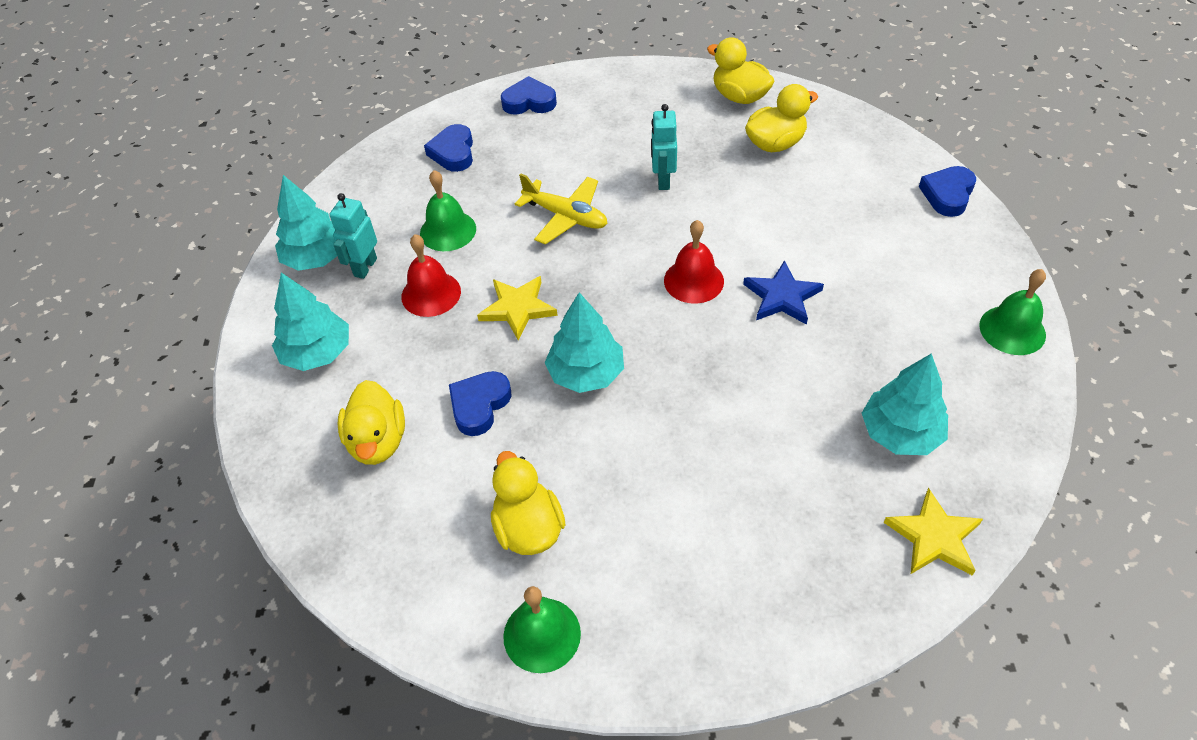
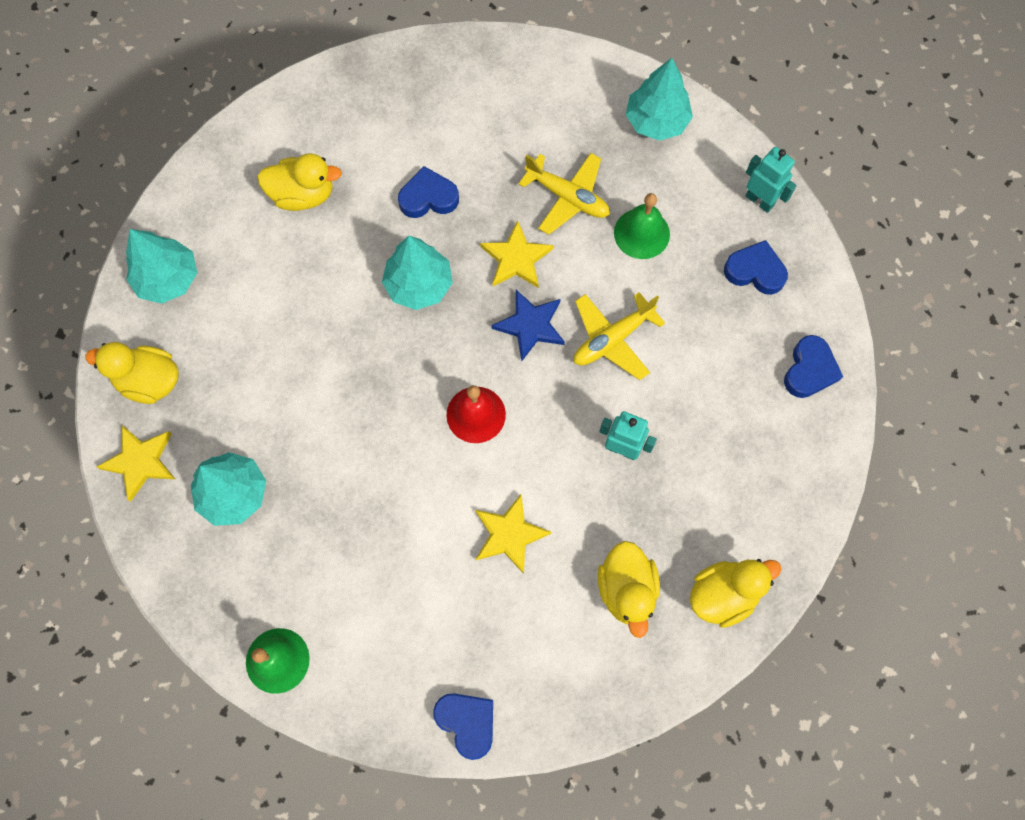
camera: 110 degrees right, 20 degrees up
turquoise tree [272,273,349,371] -> turquoise tree moved to [126,229,197,304]
turquoise robot [329,193,377,279] -> turquoise robot moved to [746,147,797,213]
yellow duck [338,380,405,465] -> yellow duck moved to [85,342,179,404]
red bell [401,234,461,317] -> yellow plane [518,153,610,235]
blue heart [449,371,512,436] -> blue heart turned 60 degrees counterclockwise [398,166,459,218]
green bell [503,586,581,673] -> none
blue star [743,260,824,325] -> blue star moved to [491,290,565,361]
none -> yellow star [475,494,552,574]

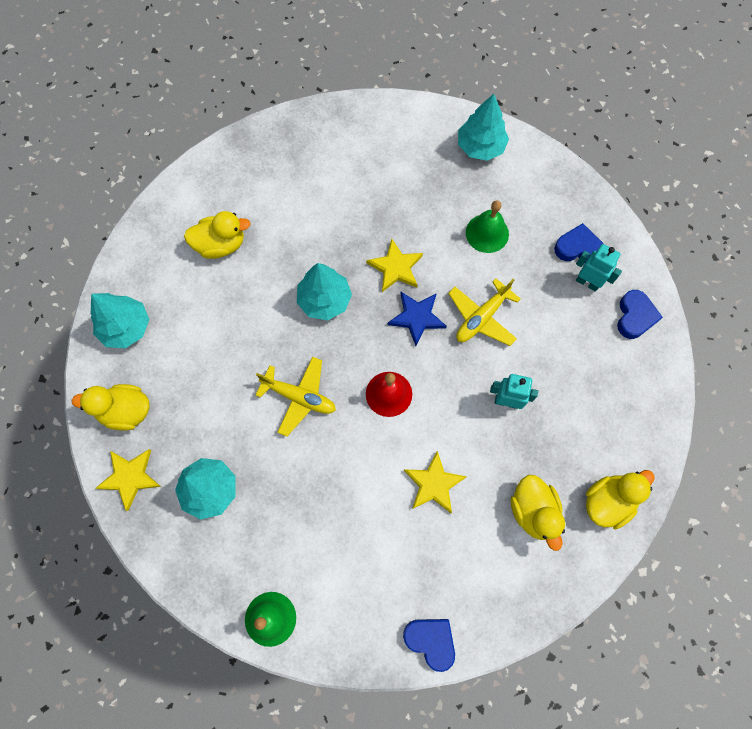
camera: 10 degrees left, 0 degrees up
blue heart [398,166,459,218] -> none
yellow plane [518,153,610,235] -> yellow plane moved to [255,357,336,436]
turquoise robot [746,147,797,213] -> turquoise robot moved to [576,244,622,292]

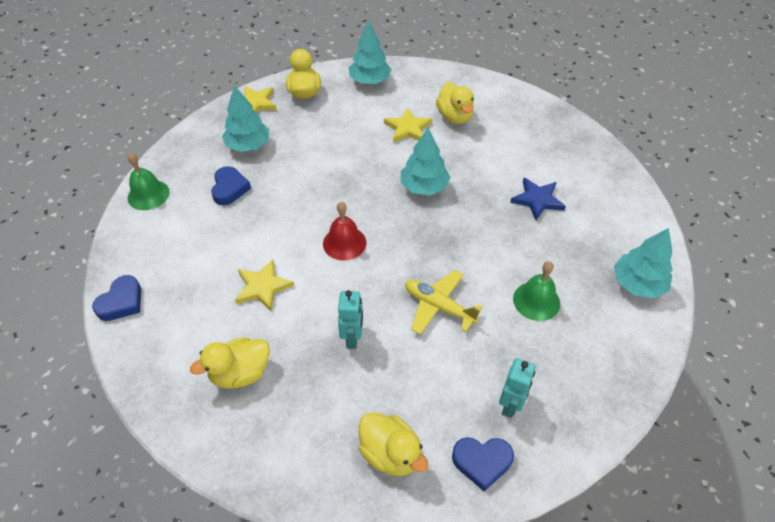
camera: 80 degrees right, 20 degrees down
yellow plane [255,357,336,436] -> none
yellow star [366,239,423,292] -> yellow star moved to [384,108,432,143]
blue star [388,292,447,346] -> blue star moved to [510,178,566,220]
blue heart [554,223,603,262] -> blue heart moved to [211,166,251,205]
yellow duck [586,470,655,529] -> yellow duck moved to [358,412,429,476]

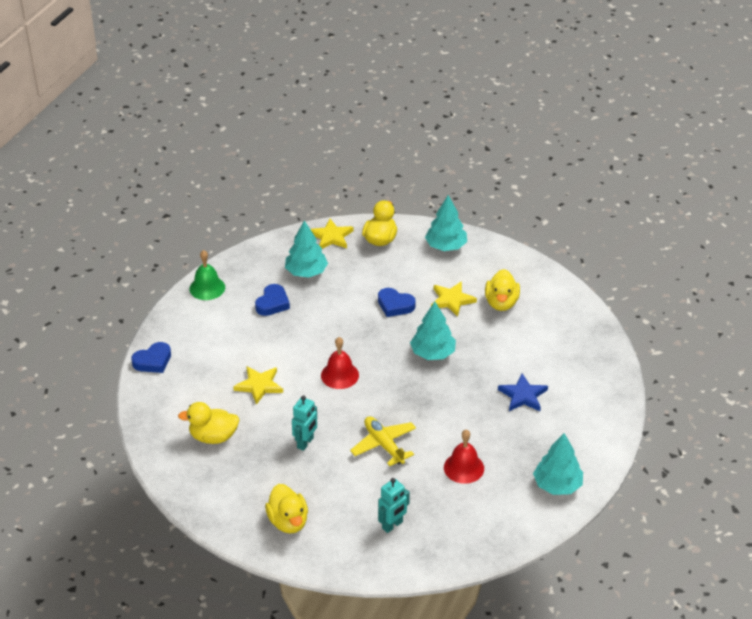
camera: 25 degrees right, 10 degrees down
blue heart [452,437,514,491] -> blue heart moved to [378,288,416,317]
green bell [513,261,560,321] -> red bell [444,430,484,484]

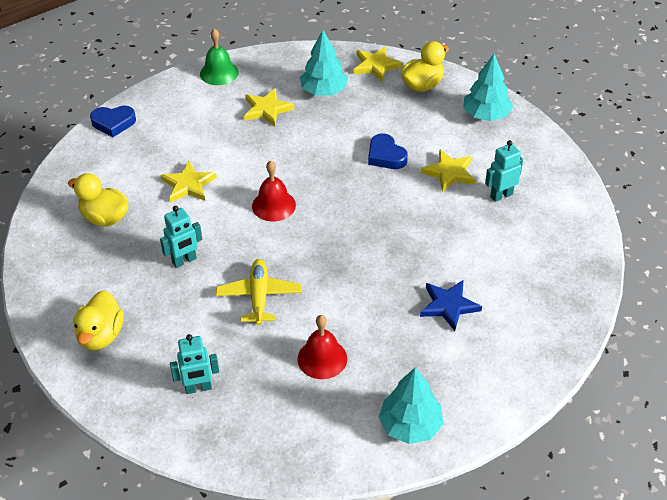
camera: 30 degrees right, 5 degrees up
blue heart [255,284,290,316] -> yellow star [244,88,294,126]
turquoise tree [410,302,456,360] -> none
yellow duck [485,269,520,311] -> turquoise robot [485,140,523,202]

